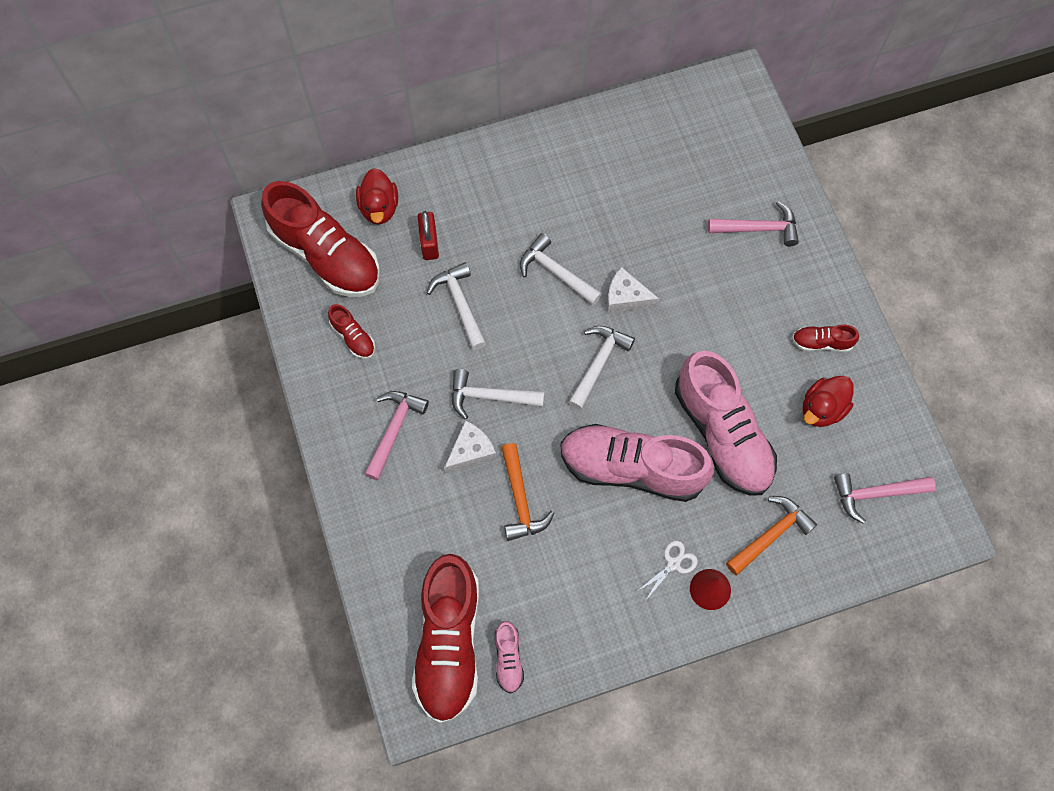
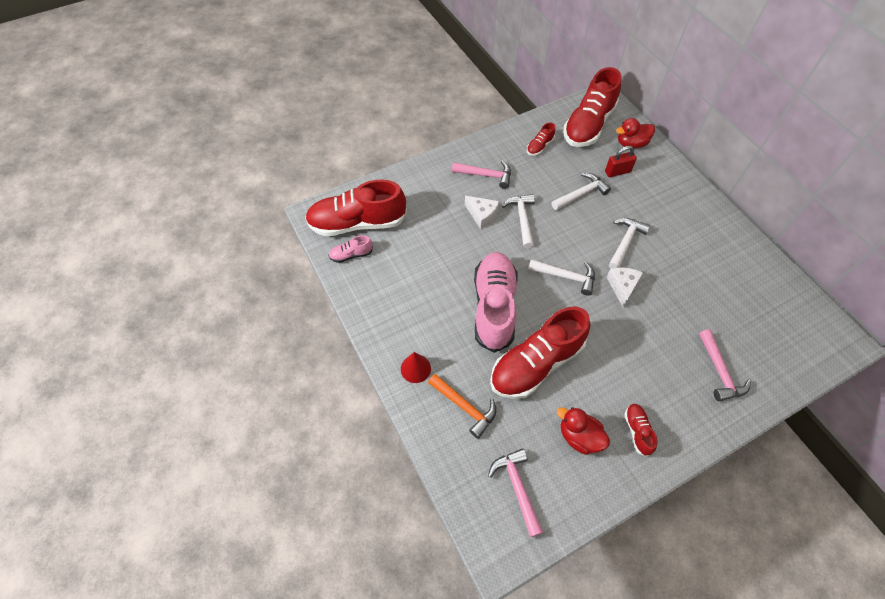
camera: 80 degrees right, 10 degrees down
orange hammer [501,443,554,541] -> none
white scissors [638,541,698,600] -> none
pink shoe [675,351,777,496] -> red shoe [490,306,590,399]

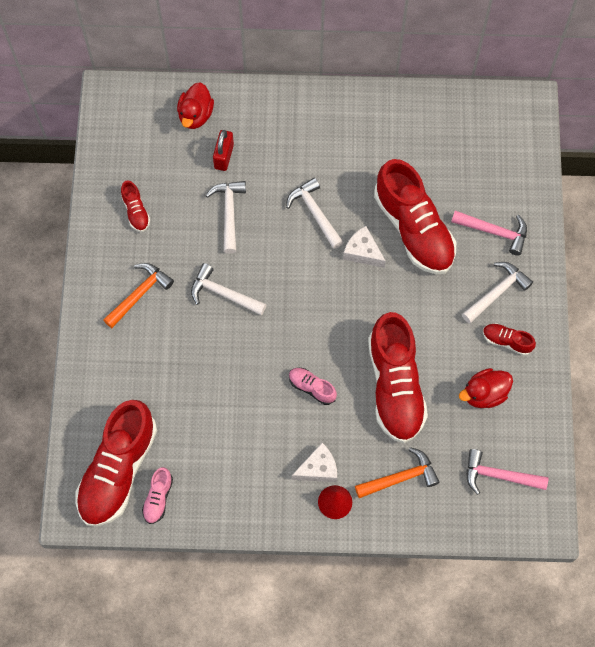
camera: 60 degrees left, 10 degrees up
pink hammer [452,160,511,189] -> orange hammer [103,263,174,328]
white cheese [465,196,499,229] -> white cheese moved to [292,443,337,482]
pink shoe [474,252,518,353] -> pink shoe [289,368,337,405], size x0.43
white hammer [528,259,595,296] -> white hammer moved to [462,262,533,324]
red shoe [563,67,622,147] -> red shoe moved to [374,159,456,274]

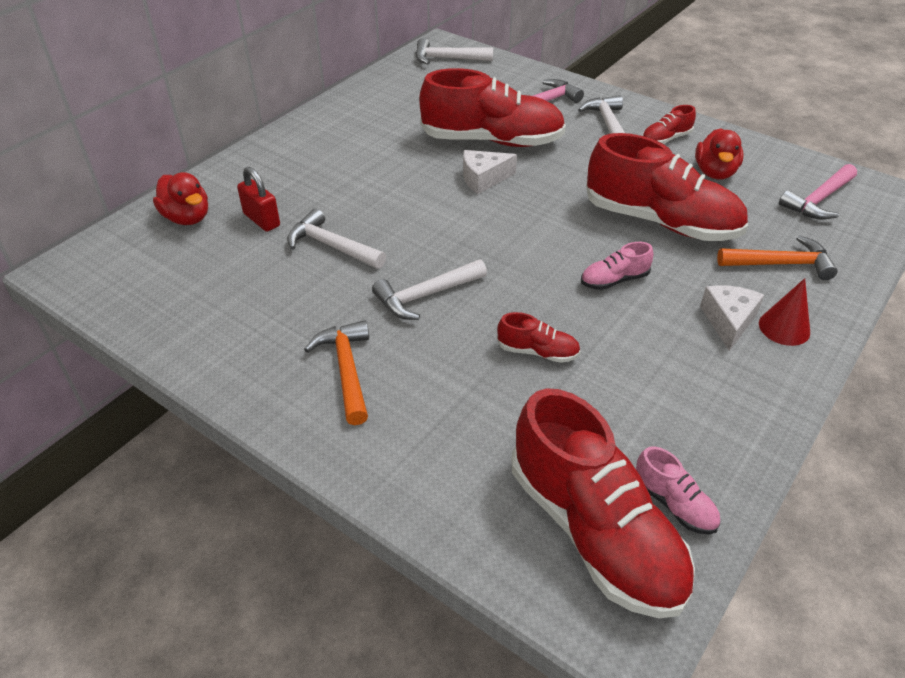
camera: 55 degrees left, 25 degrees down
red shoe [121,181,150,232] -> red shoe moved to [497,312,581,363]
white hammer [286,178,344,249] -> white hammer moved to [416,38,493,65]
orange hammer [355,447,439,498] -> orange hammer turned 75 degrees clockwise [717,236,838,280]

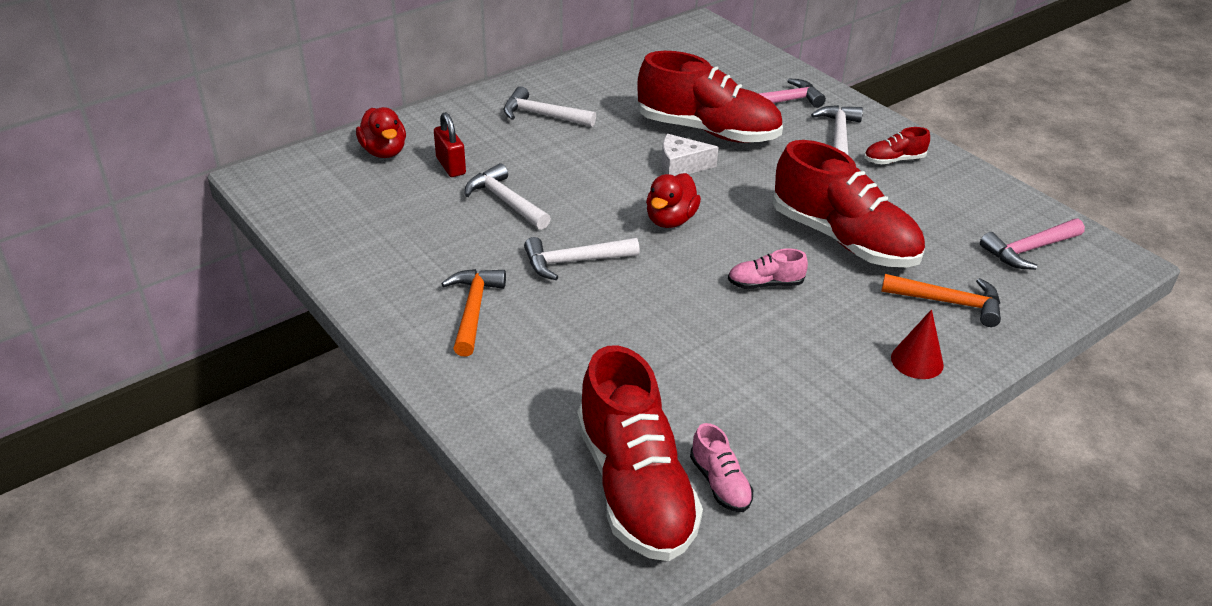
camera: 15 degrees right, 5 degrees down
white hammer [416,38,493,65] -> white hammer moved to [504,86,596,127]
red shoe [497,312,581,363] -> none
red duck [695,128,743,179] -> red duck moved to [646,173,701,228]
white cheese [700,285,764,351] -> none

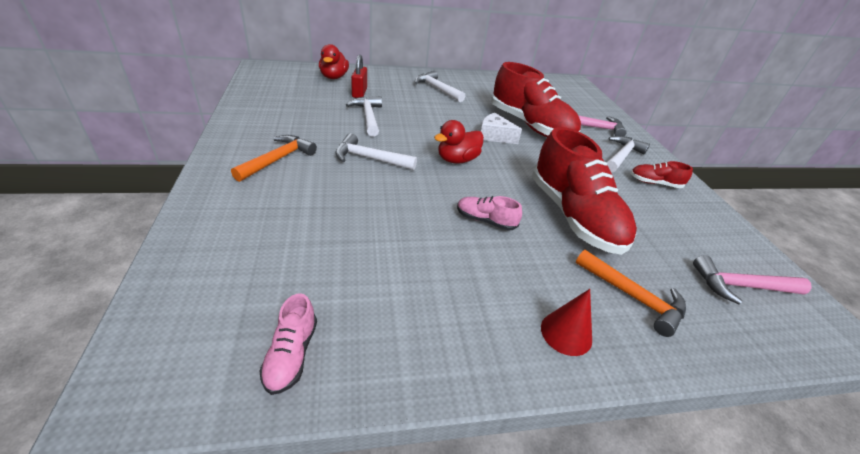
camera: 25 degrees right, 0 degrees up
red shoe [577,345,703,561] -> none

